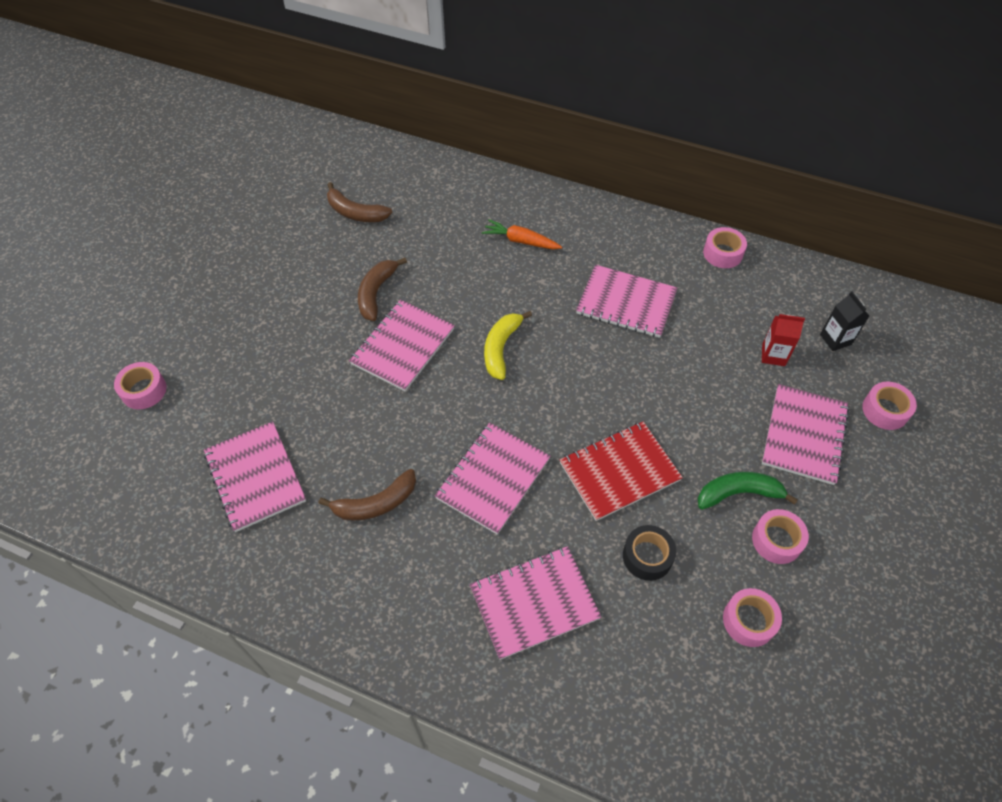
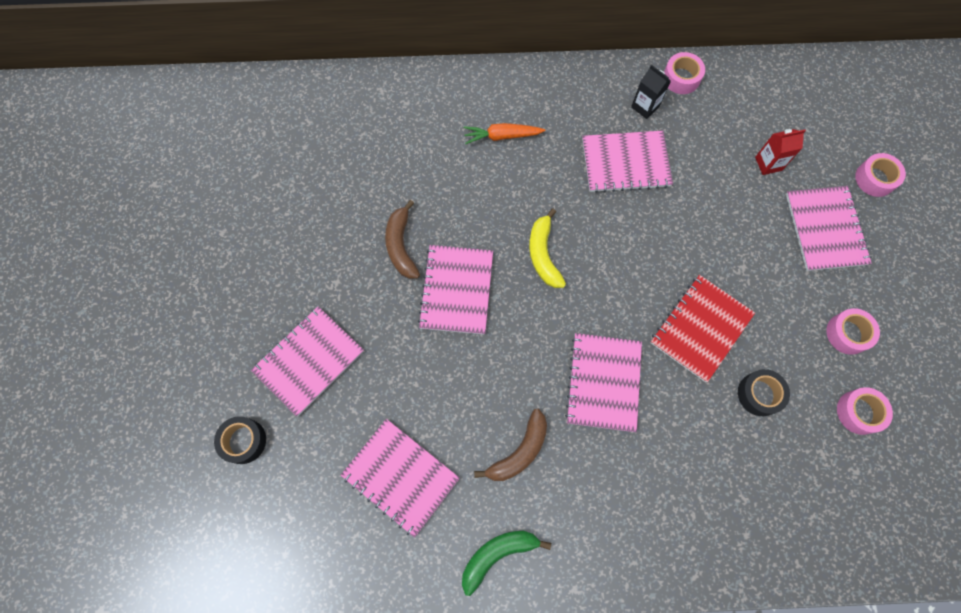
camera: 25 degrees left, 15 degrees up
pink tape [114,362,167,409] -> black tape [214,416,266,464]
brown banana [327,182,392,222] -> none
pink notebook [470,546,601,660] -> pink notebook moved to [251,306,364,417]
green banana [698,472,798,510] -> green banana moved to [462,531,551,596]
black carton [820,291,869,351] -> black carton moved to [631,65,671,119]

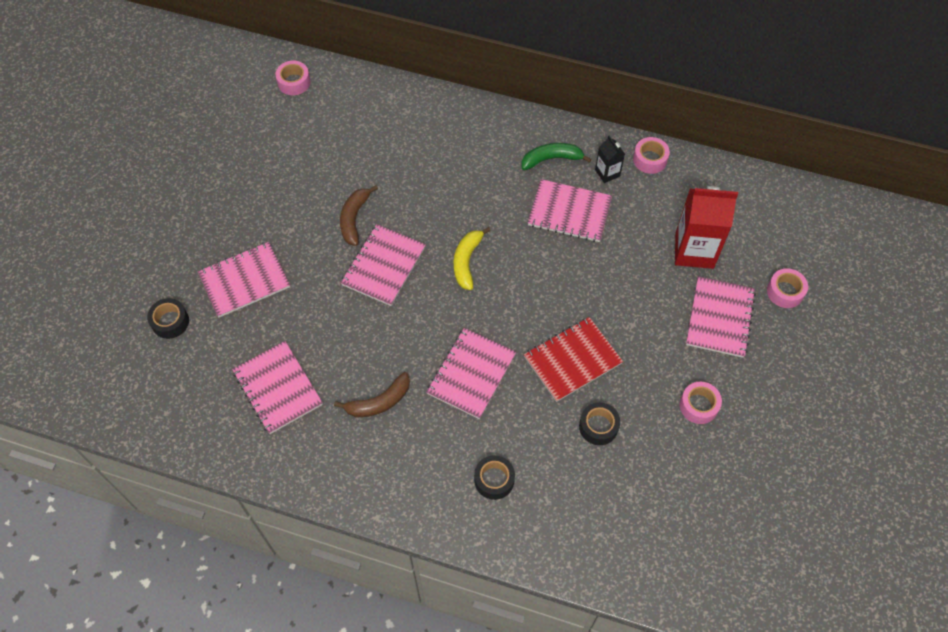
camera: 20 degrees right, 10 degrees down
green banana [462,531,551,596] -> green banana moved to [522,143,592,170]
orange carrot [464,123,545,144] -> none
red carton [755,129,806,175] -> red carton [675,186,738,269], size x2.00
pink tape [837,387,893,435] -> pink tape moved to [275,61,310,95]
none -> black tape [474,455,515,500]

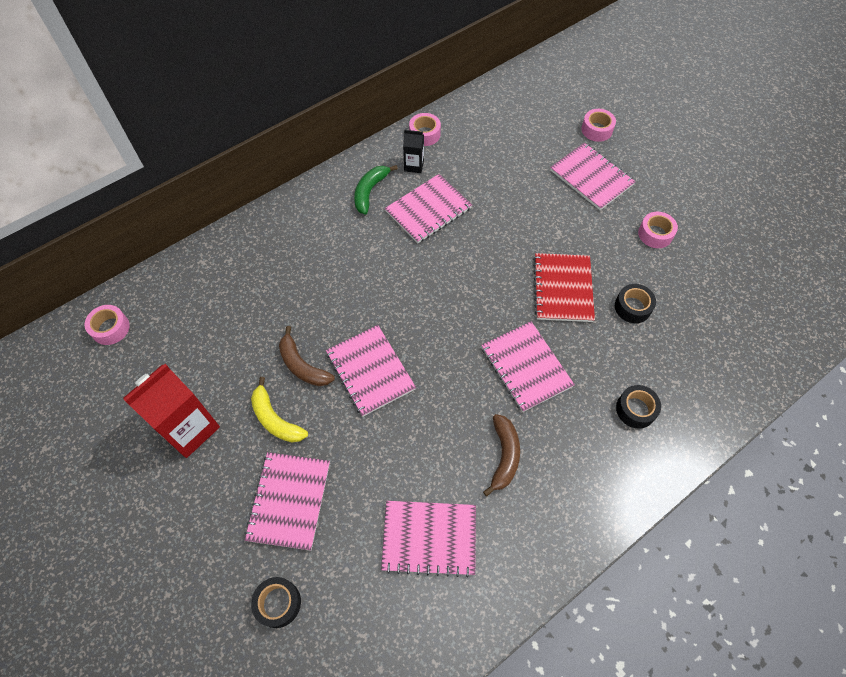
camera: 55 degrees left, 0 degrees up
yellow banana [454,227,491,290] -> yellow banana moved to [251,377,308,443]
red carton [675,186,738,269] -> red carton moved to [123,364,220,458]

